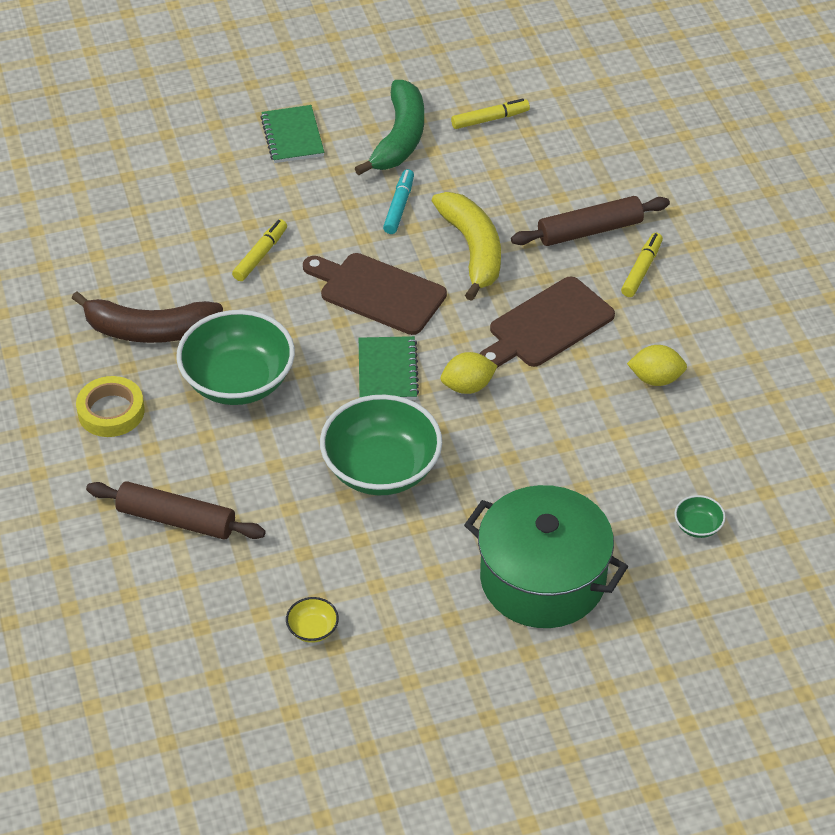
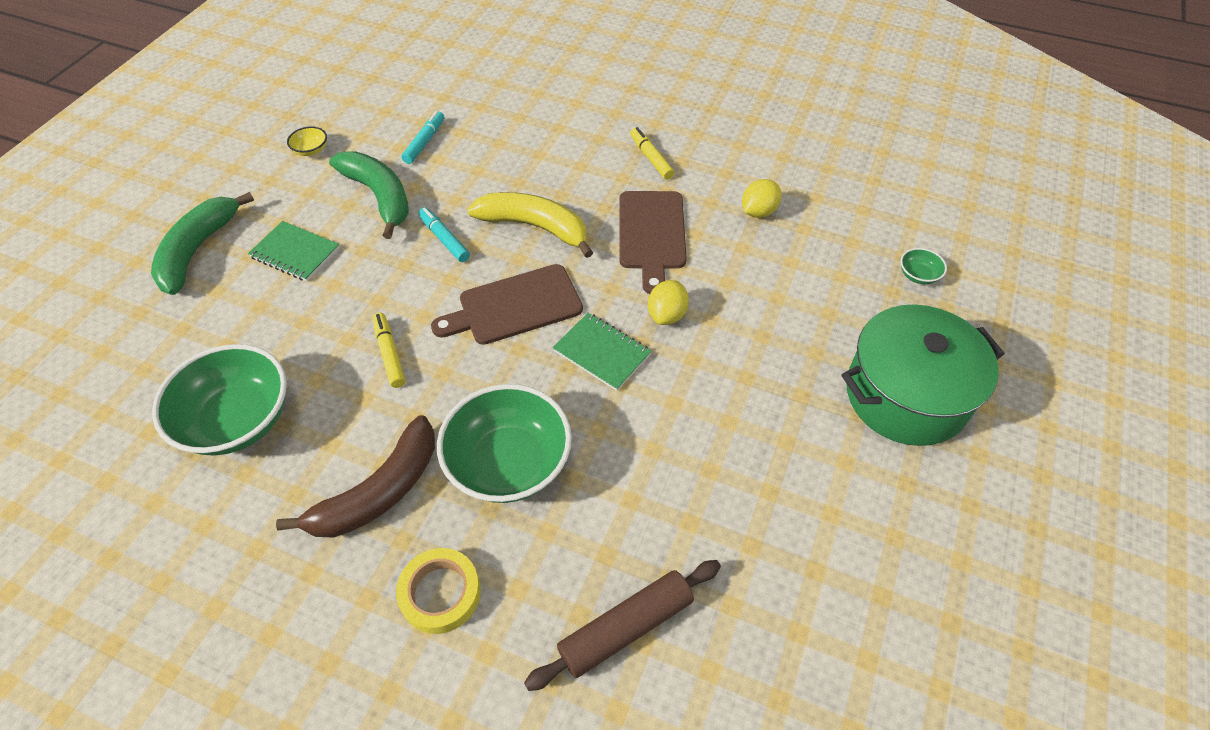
camera: 50 degrees left, 5 degrees up
yellow bowl [286,597,339,643] -> yellow bowl moved to [287,126,327,156]
green bowl [320,395,442,495] -> green bowl moved to [152,344,287,455]
yellow marker [451,99,530,129] -> turquoise marker [401,111,444,164]
brown rolling pin [511,196,670,246] -> none
none -> green banana [151,192,254,295]

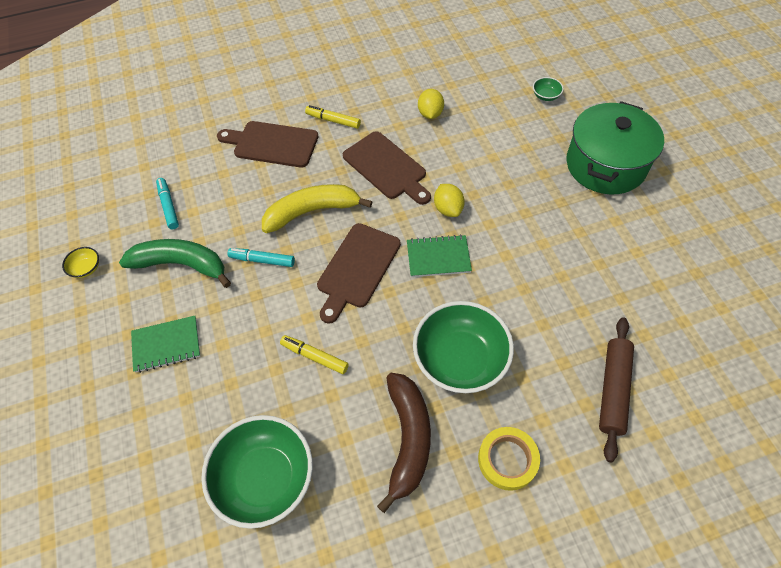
camera: 40 degrees left, 5 degrees up
green banana [151,192,254,295] -> none
none -> brown cutting board [217,121,318,168]

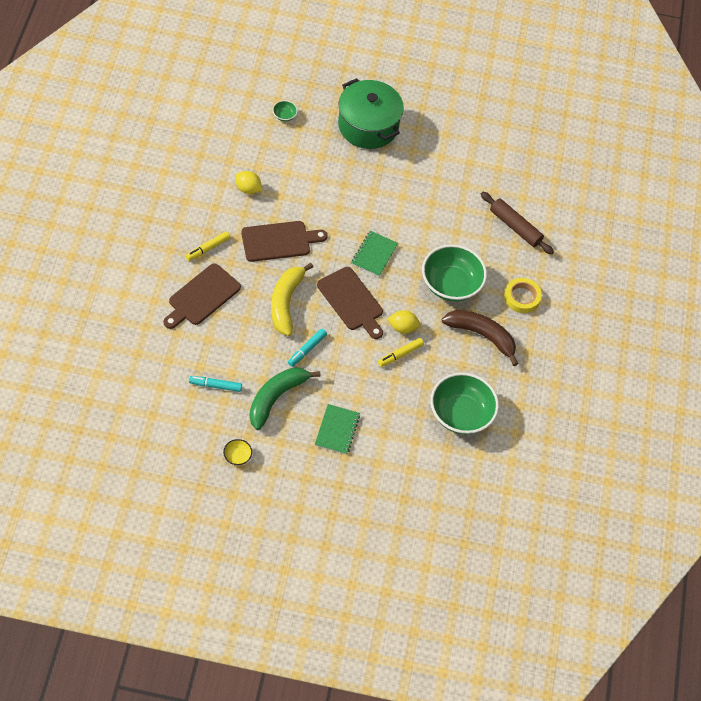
camera: 70 degrees left, 0 degrees up
yellow lemon [434,184,465,217] -> yellow lemon moved to [387,310,421,334]

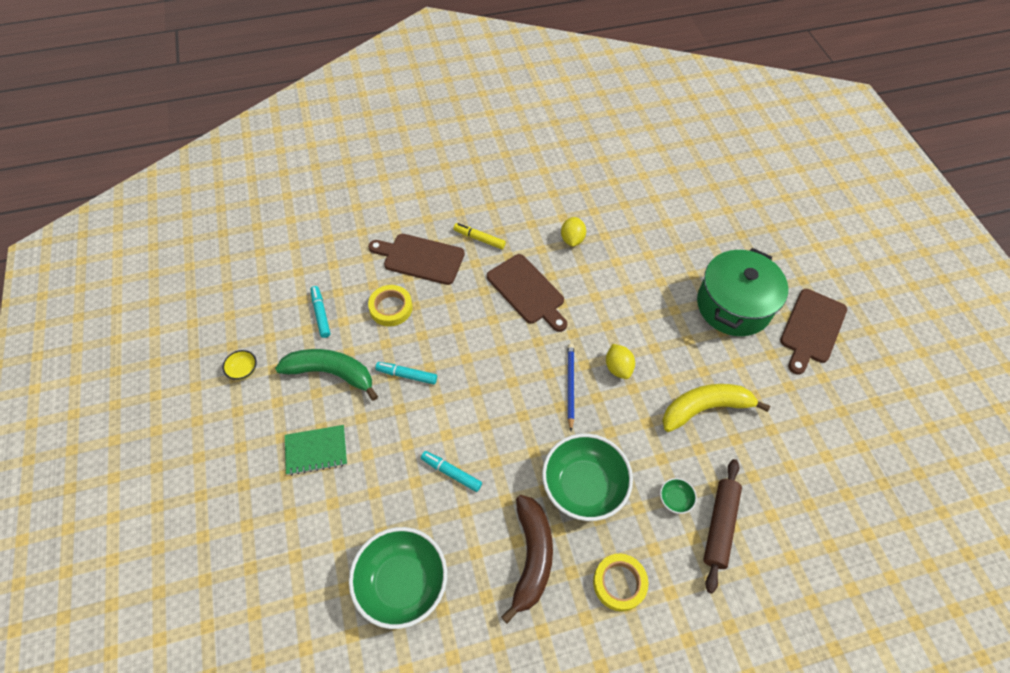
camera: 70 degrees right, 0 degrees up
yellow banana [271,263,313,336] -> yellow banana moved to [662,384,770,432]
green bowl [273,100,298,121] -> green bowl moved to [660,478,697,514]
brown cutting board [317,267,383,339] -> brown cutting board moved to [780,289,847,375]
green notebook [351,231,398,277] -> blue pencil [568,343,574,431]
yellow marker [378,338,424,367] -> turquoise marker [421,451,482,492]
yellow lemon [387,310,421,334] -> yellow lemon moved to [606,344,635,379]
none -> yellow tape [368,285,412,326]

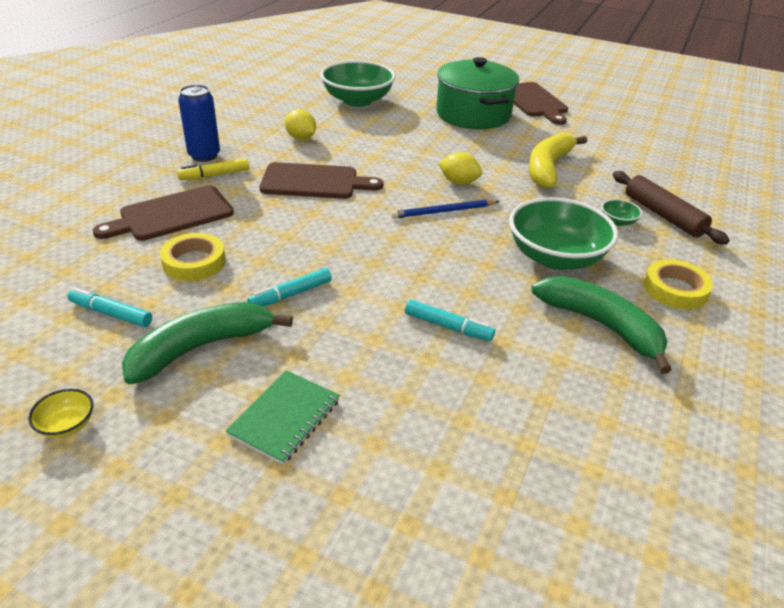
camera: 50 degrees left, 20 degrees down
green bowl [349,527,447,629] -> green bowl moved to [320,60,395,107]
turquoise marker [421,451,482,492] -> turquoise marker turned 135 degrees counterclockwise [405,300,495,341]
brown banana [501,495,553,624] -> green banana [531,276,672,374]
blue pencil [568,343,574,431] -> blue pencil turned 60 degrees counterclockwise [391,199,500,219]
none -> blue can [178,84,220,162]

